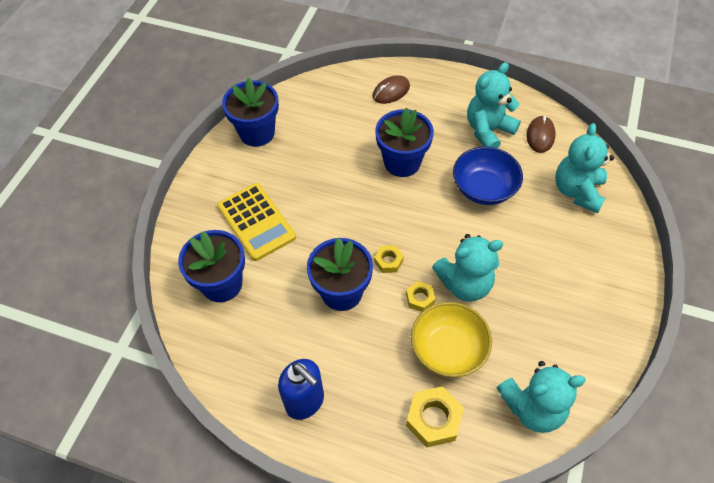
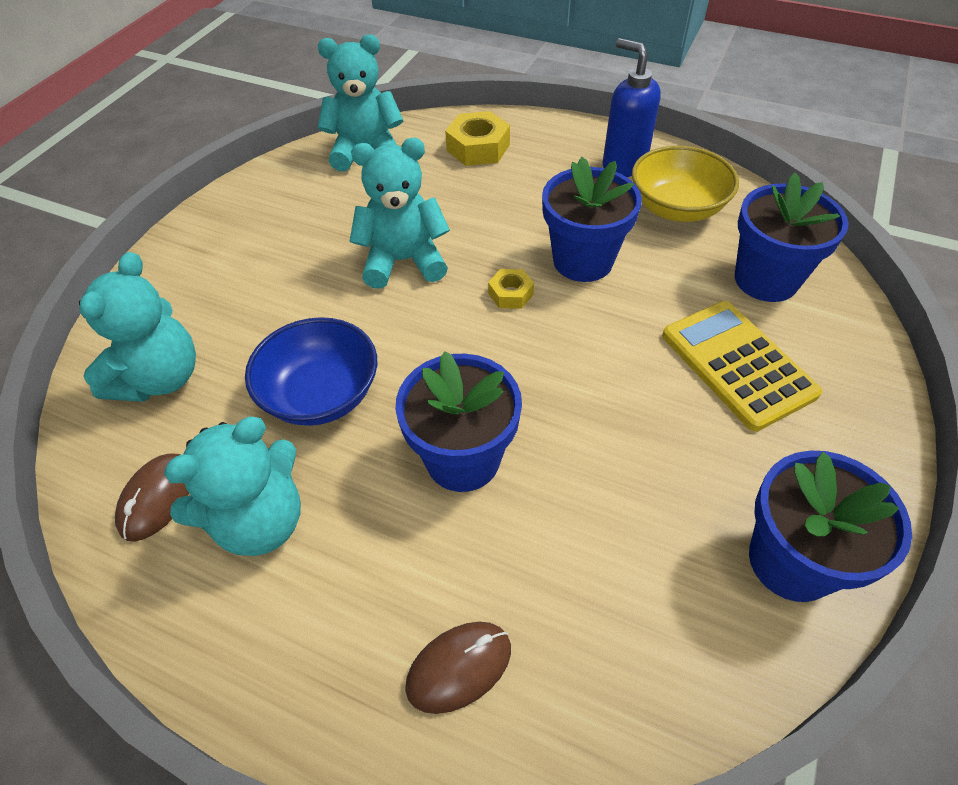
camera: 175 degrees left, 5 degrees down
yellow nut [406,281,435,312] -> none
yellow bowl [411,302,492,377] -> yellow bowl moved to [632,146,739,222]

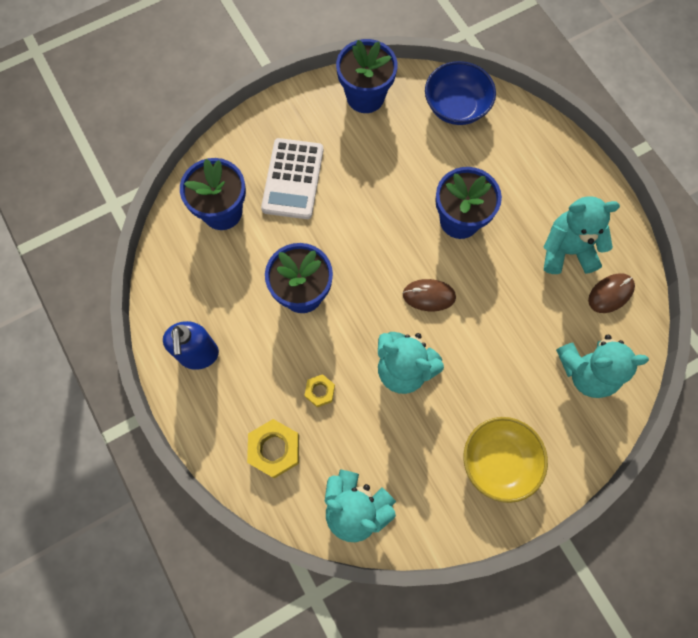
camera: 145 degrees left, 20 degrees up
turquoise teddy bear [79,252,196,402] -> turquoise teddy bear turned 150 degrees counterclockwise [556,335,649,398]
blue bowl [245,317,377,426] -> blue bowl moved to [425,61,496,125]
brown mouse [405,622,511,714] -> brown mouse moved to [403,279,456,311]
yellow nut [488,269,534,309] -> yellow nut moved to [304,374,335,407]
yellow bowl [632,146,739,222] -> yellow bowl moved to [463,417,548,503]
yellow calculator [662,301,822,431] -> white calculator [261,138,324,219]

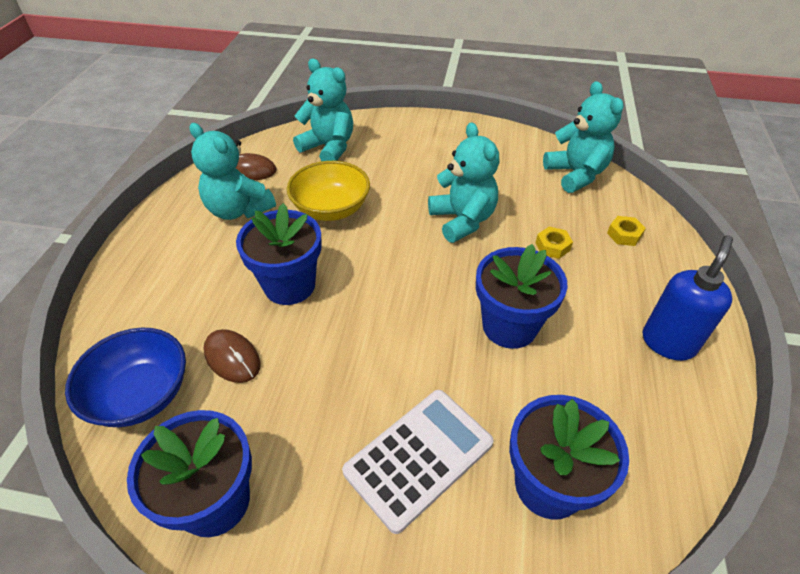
camera: 140 degrees left, 25 degrees down
yellow nut [247,419,299,478] -> yellow nut [607,216,646,246], size x0.58
brown mouse [403,279,456,311] -> brown mouse moved to [203,329,261,383]
yellow bowl [463,417,548,503] -> yellow bowl moved to [287,161,370,221]

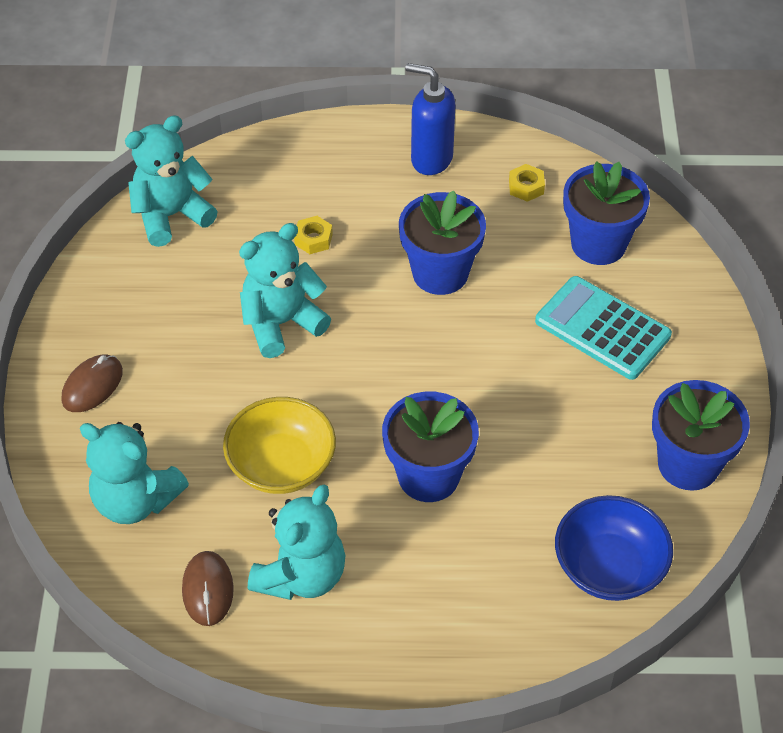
camera: 100 degrees left, 5 degrees up
brown mouse [203,329,261,383] -> brown mouse moved to [62,355,123,412]
turquoise teddy bear [293,59,353,161] -> turquoise teddy bear turned 90 degrees counterclockwise [80,422,189,524]
white calculator [342,390,494,534] -> turquoise calculator [535,276,672,380]
yellow nut [607,216,646,246] -> yellow nut moved to [509,164,545,202]

